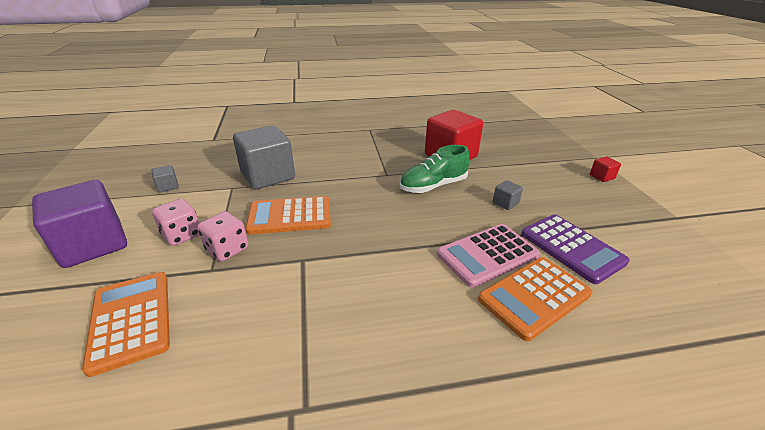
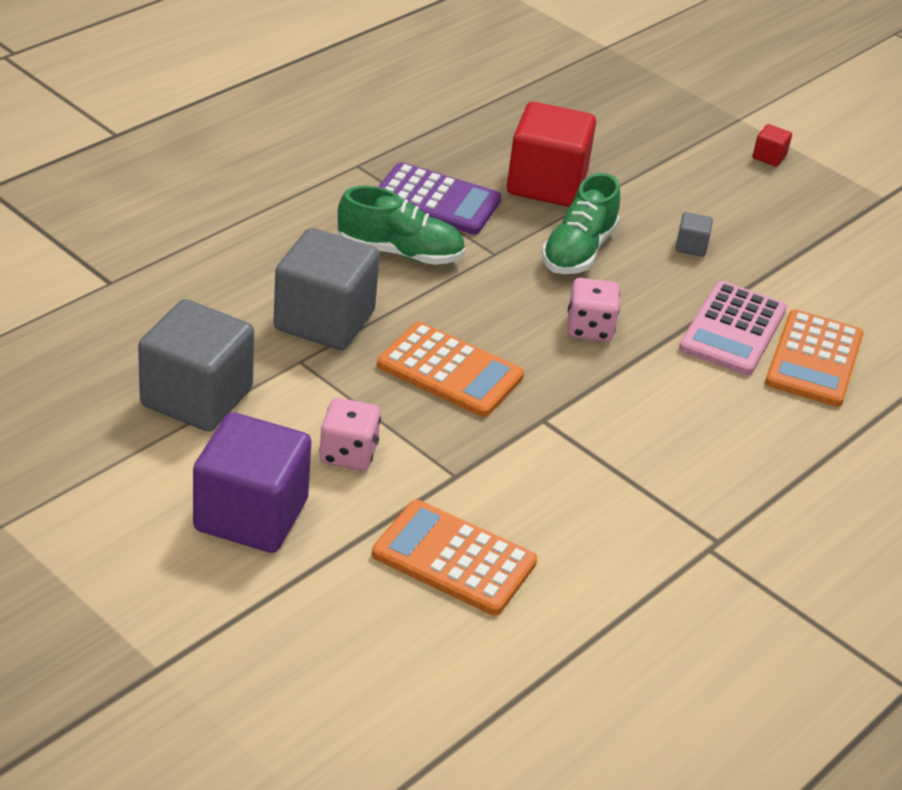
camera: 40 degrees left, 5 degrees up
grey cube [152,165,179,193] -> grey cube [138,299,254,432], size x2.42
pink dice [197,211,248,261] -> pink dice moved to [567,278,620,342]
orange calculator [245,196,331,235] -> orange calculator turned 105 degrees counterclockwise [377,322,524,417]
purple calculator [521,214,630,284] -> purple calculator moved to [378,162,502,234]
none -> green shoe [337,186,465,265]

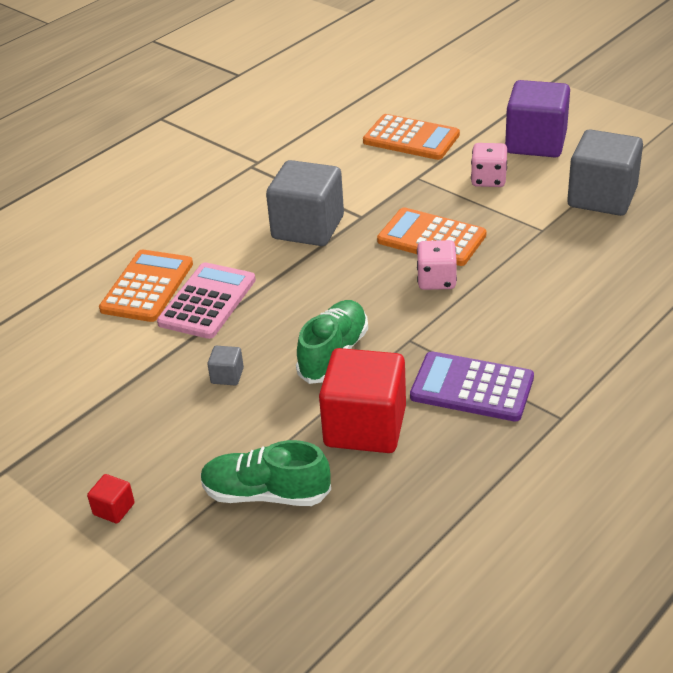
camera: 175 degrees left, 0 degrees up
grey cube [273,228,380,350] -> grey cube moved to [266,160,344,246]
green shoe [337,186,465,265] -> green shoe moved to [200,440,331,506]
pink dice [567,278,620,342] -> pink dice moved to [417,240,457,290]

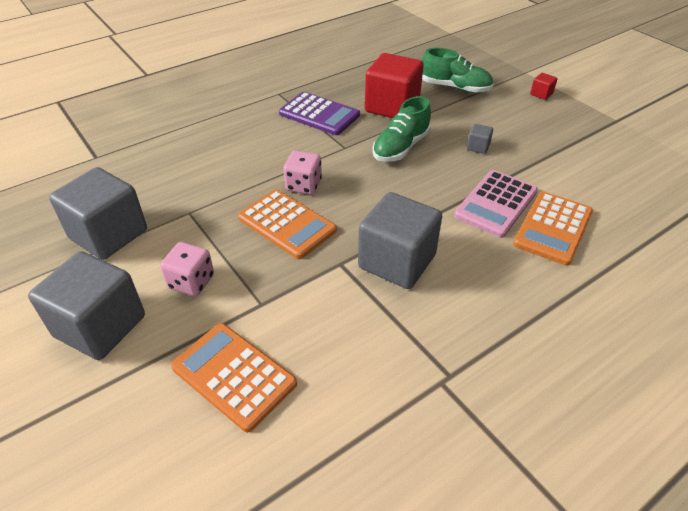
camera: 170 degrees left, 5 degrees up
purple cube [505,80,570,157] -> grey cube [28,251,145,360]

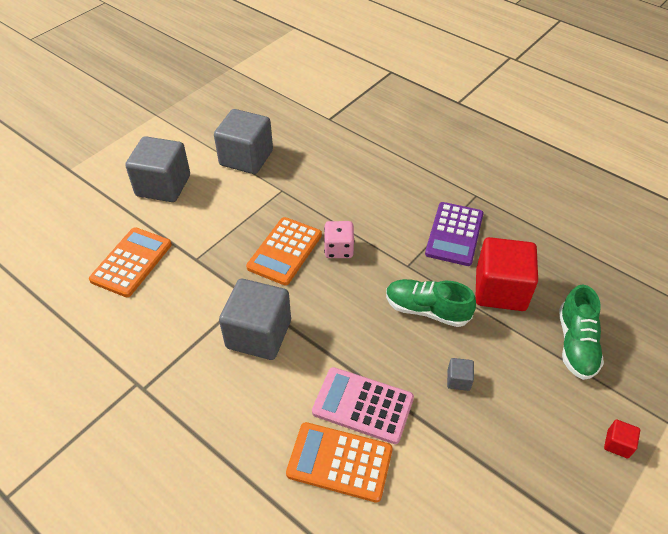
camera: 75 degrees right, 5 degrees up
pink dice [160,242,214,296] -> none

